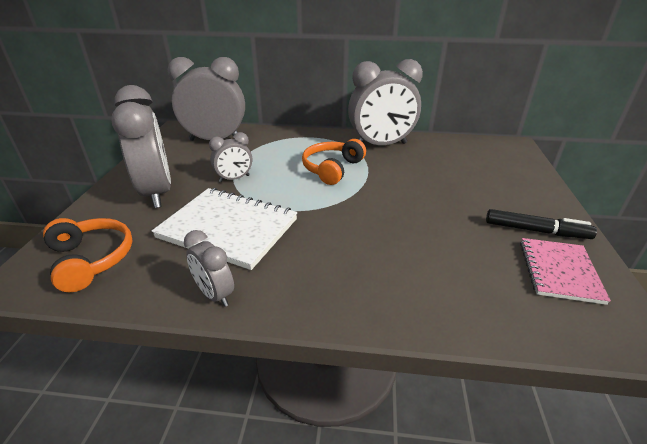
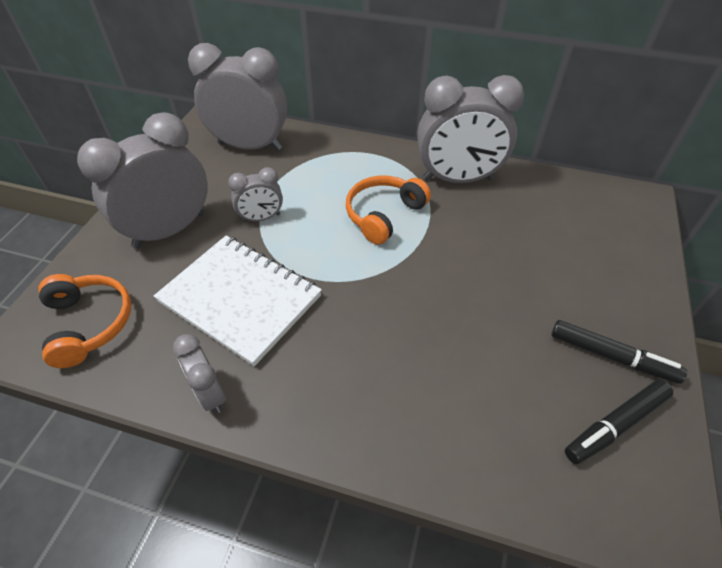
camera: 10 degrees right, 15 degrees up
grey clock [111,85,171,208] -> grey clock turned 120 degrees counterclockwise [77,112,208,249]
pink notebook [520,238,611,305] -> black marker [565,380,673,464]

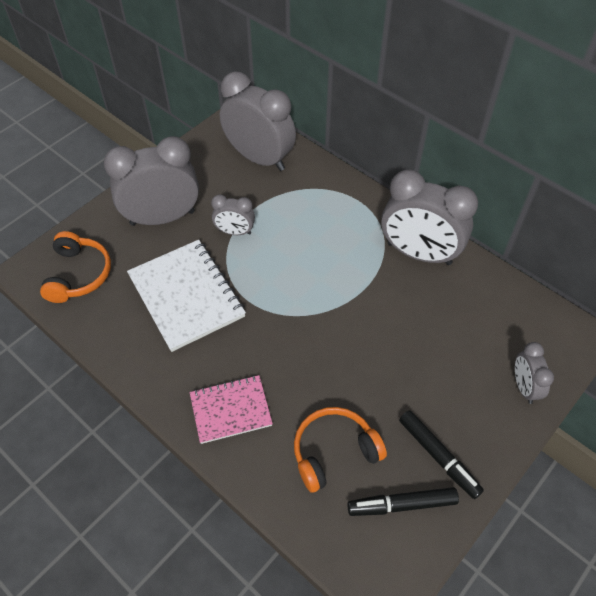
camera: 25 degrees right, 5 degrees up
grey clock [173,334,226,413] -> grey clock moved to [515,342,554,404]
orange headphones [346,175,431,245] -> orange headphones moved to [294,407,387,493]
none -> pink notebook [190,375,273,444]

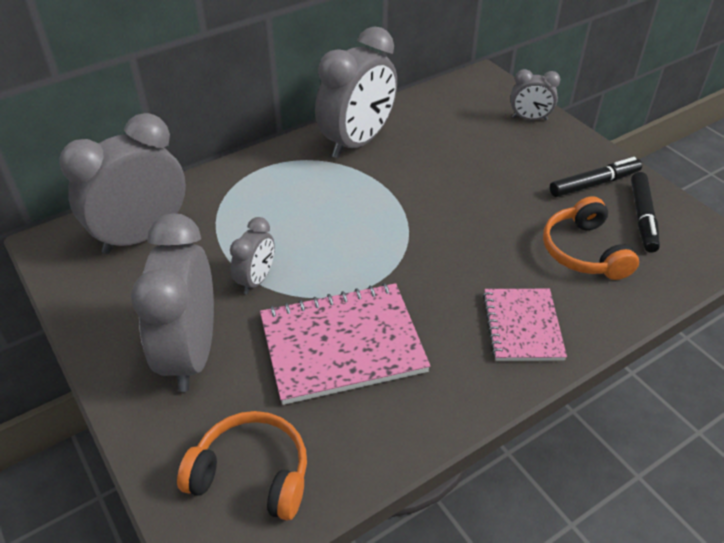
camera: 75 degrees left, 10 degrees down
white notebook [127,240,246,352] -> pink notebook [260,283,430,405]

